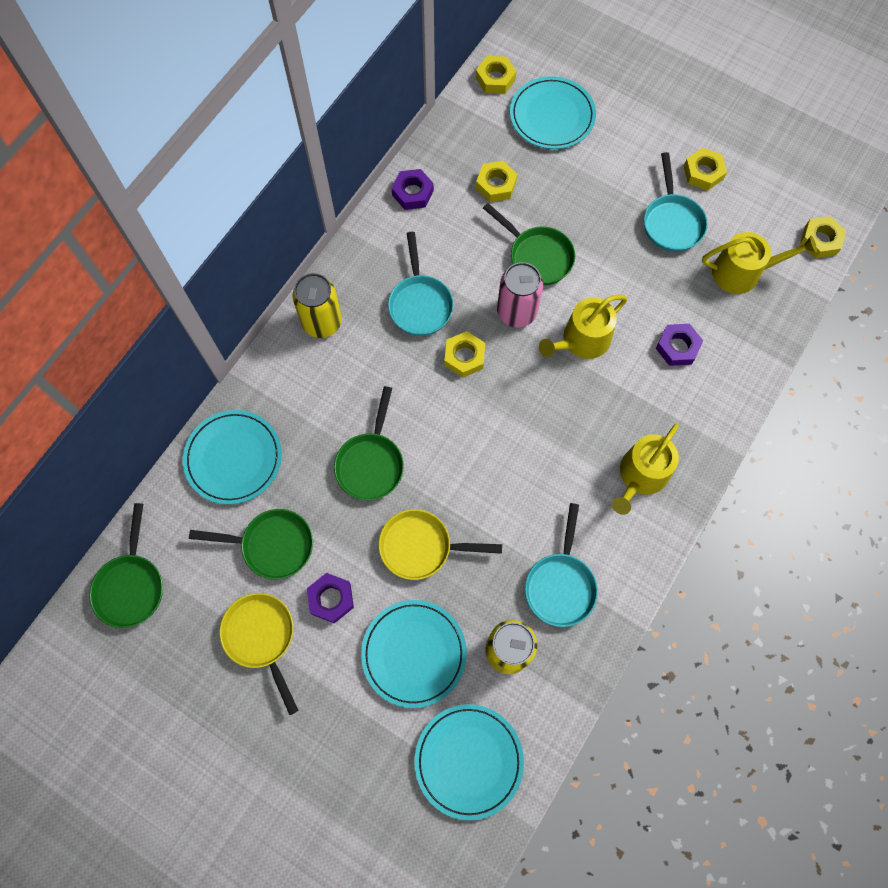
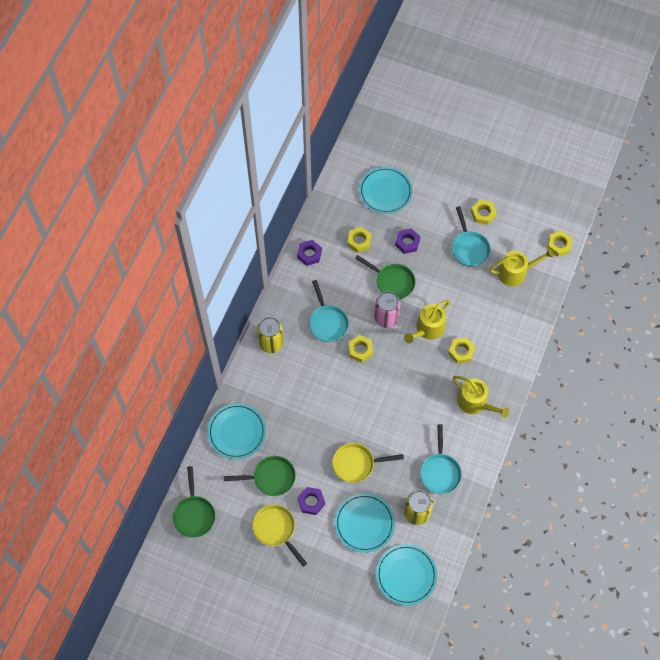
camera: 10 degrees left, 5 degrees down
green pan [334,386,404,500] -> none
yellow nut [476,56,517,94] -> yellow nut moved to [448,338,476,364]
yellow watering can [612,424,679,515] -> yellow watering can turned 75 degrees counterclockwise [453,376,509,418]
purple nut [656,324,703,366] -> purple nut moved to [395,228,420,254]

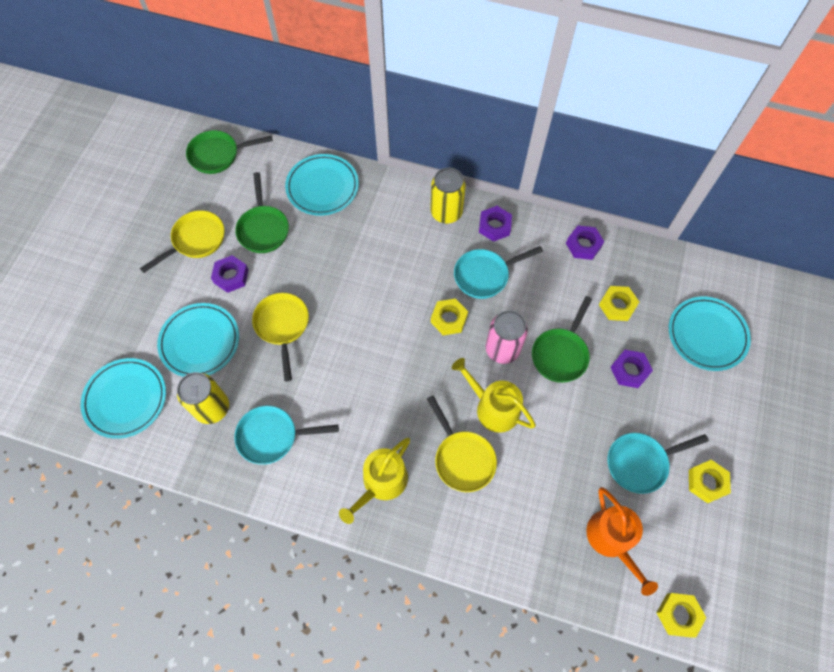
camera: 85 degrees right, 0 degrees up
yellow nut [448,338,476,364] -> yellow pan [427,395,497,492]
yellow watering can [489,248,554,286] -> orange watering can [586,487,658,596]
none -> purple nut [479,206,512,242]

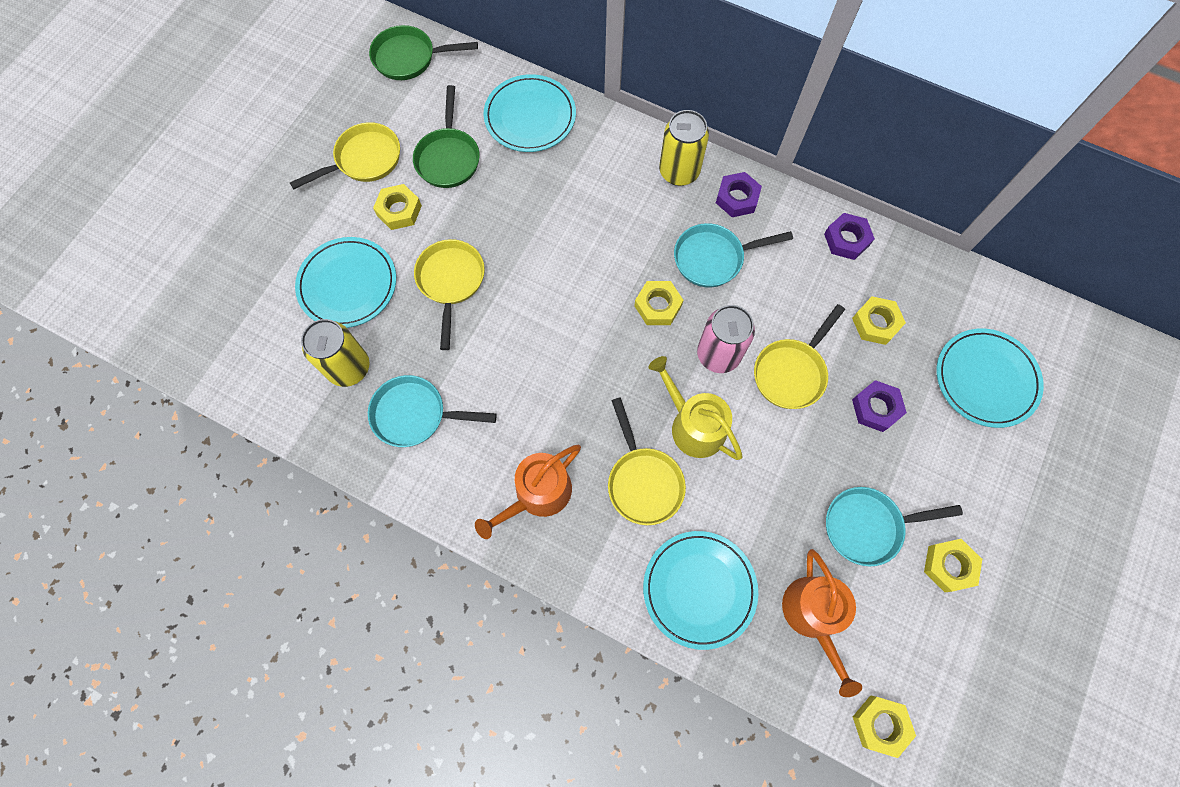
camera: 10 degrees right, 5 degrees up
turquoise plate [81,358,166,439] -> turquoise plate moved to [643,531,758,650]
purple nut [211,255,248,293] -> yellow nut [373,184,422,230]
yellow watering can [339,438,410,524] -> orange watering can [475,445,581,539]
green pan [532,296,592,383] -> yellow pan [754,304,845,409]

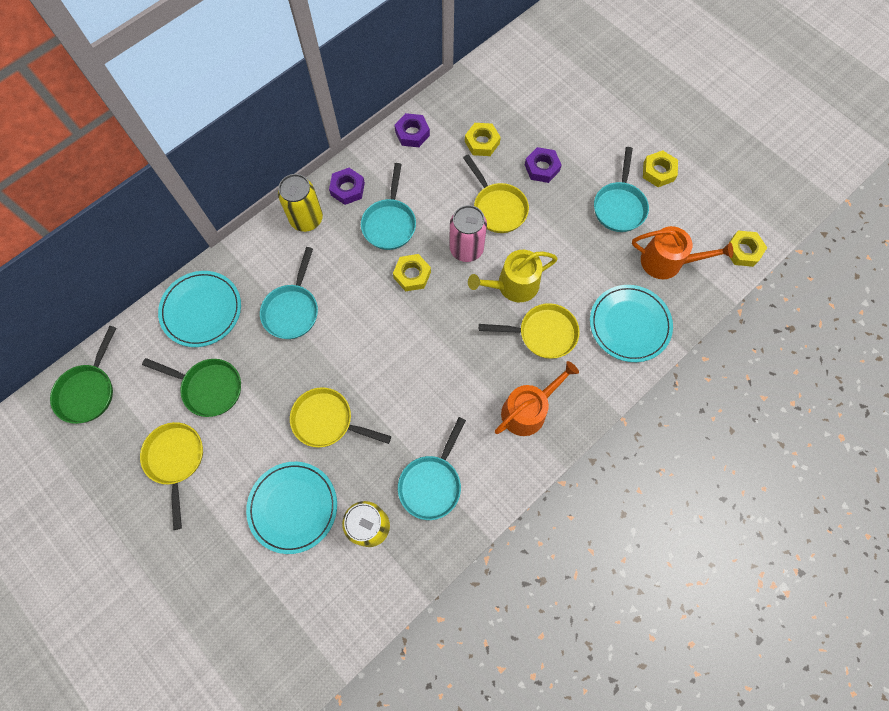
camera: 70 degrees left, 0 degrees up
yellow nut [373,184,422,230] -> none
orange watering can [475,445,581,539] -> orange watering can turned 105 degrees counterclockwise [495,361,579,436]
turquoise plate [937,329,1044,428] -> none
none -> turquoise pan [260,247,318,339]

